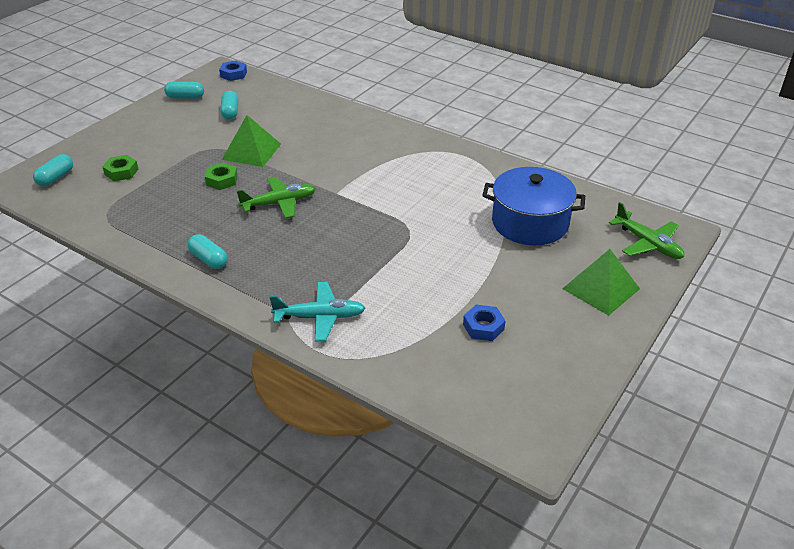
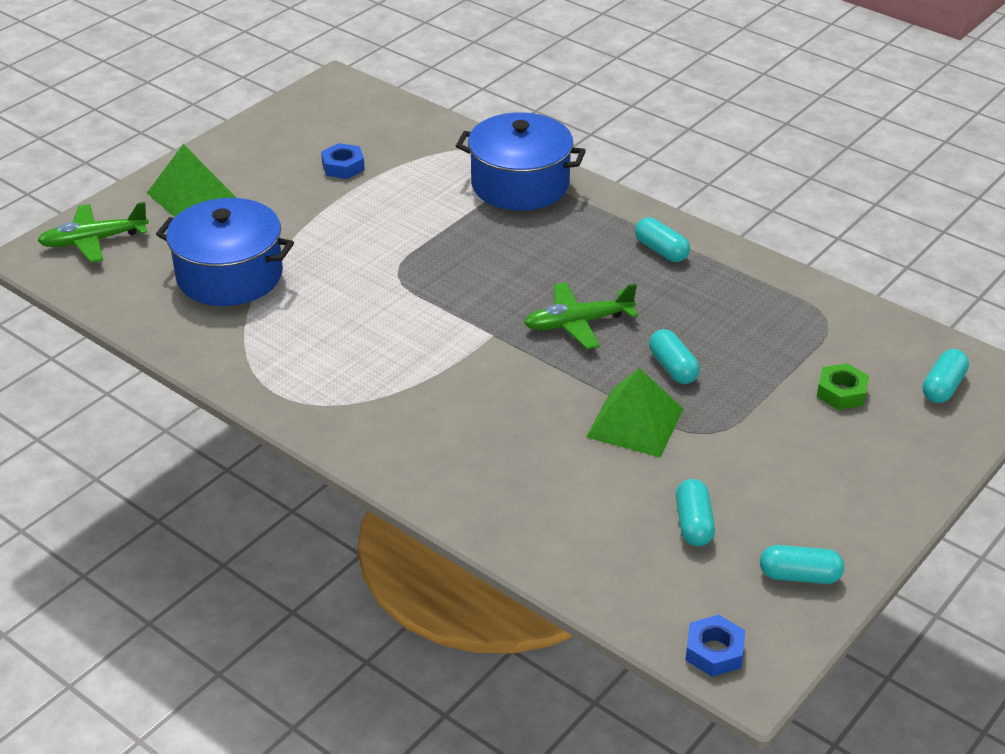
camera: 175 degrees left, 0 degrees up
green nut [205,163,238,190] -> turquoise capsule [649,329,700,384]
turquoise plane [269,282,366,341] -> blue pot [456,112,586,210]
green plane [609,202,684,259] -> green plane turned 75 degrees counterclockwise [38,202,149,263]

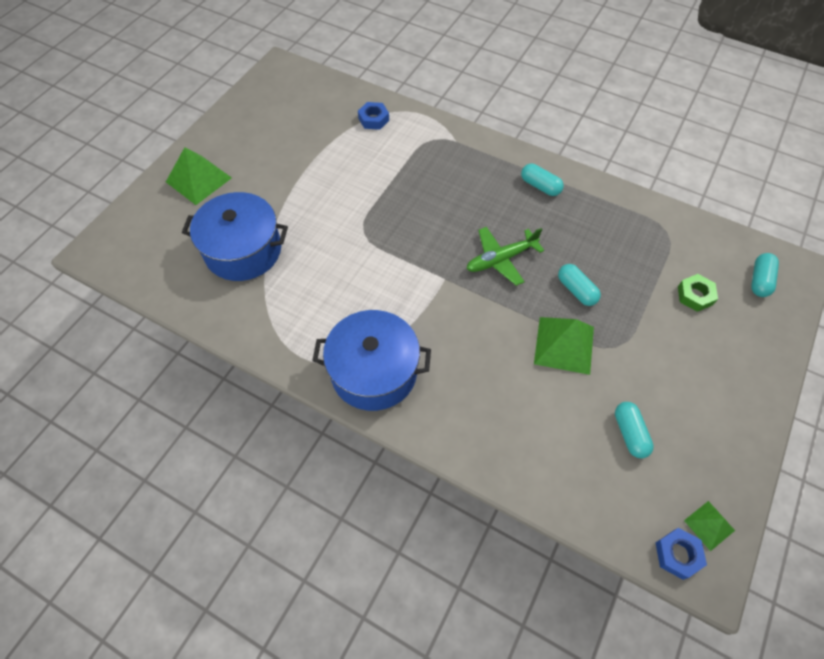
camera: 10 degrees left, 20 degrees up
green plane [38,202,149,263] -> none
blue nut [321,143,365,179] -> blue nut moved to [358,102,389,130]
blue pot [456,112,586,210] -> blue pot moved to [312,310,431,411]
turquoise capsule [760,545,844,584] -> none
none -> green pyramid [684,501,735,551]

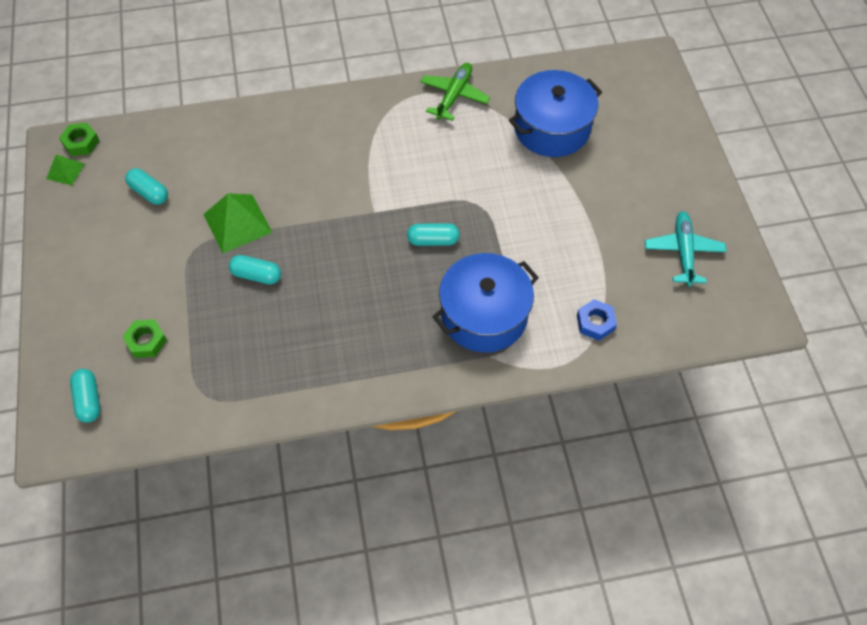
camera: 140 degrees right, 0 degrees up
green pyramid [166,147,232,205] -> none
blue pot [312,310,431,411] -> blue pot moved to [432,253,539,353]
green plane [467,227,544,286] -> green plane moved to [420,63,490,121]
turquoise capsule [521,164,564,196] -> turquoise capsule moved to [407,223,460,246]
blue nut [655,528,707,580] -> green nut [59,122,100,156]
none -> turquoise plane [645,211,727,287]

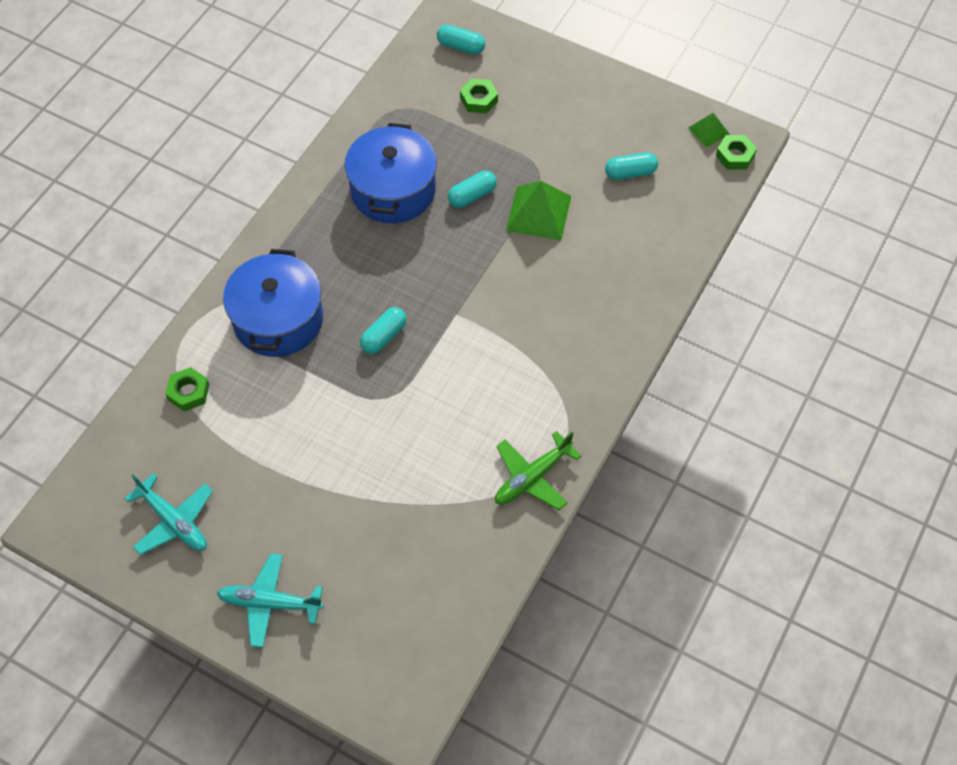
camera: 130 degrees right, 0 degrees up
green plane [420,63,490,121] -> green plane turned 75 degrees clockwise [495,431,581,510]
blue pot [509,70,602,157] -> blue pot moved to [344,123,437,223]
blue nut [577,299,617,341] -> green nut [165,367,209,412]
none -> turquoise plane [217,553,324,648]

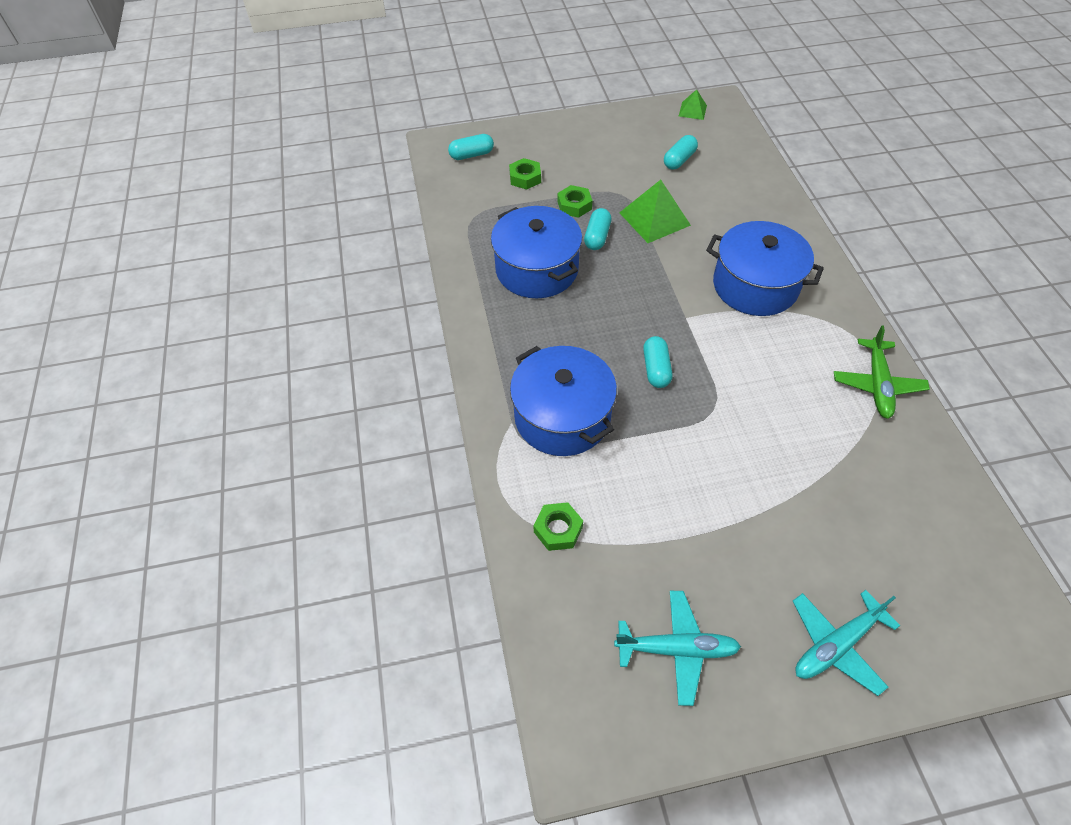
camera: 40 degrees left, 5 degrees down
green nut [716,135,757,170] -> green nut moved to [558,185,593,218]
none -> blue pot [706,221,824,316]

